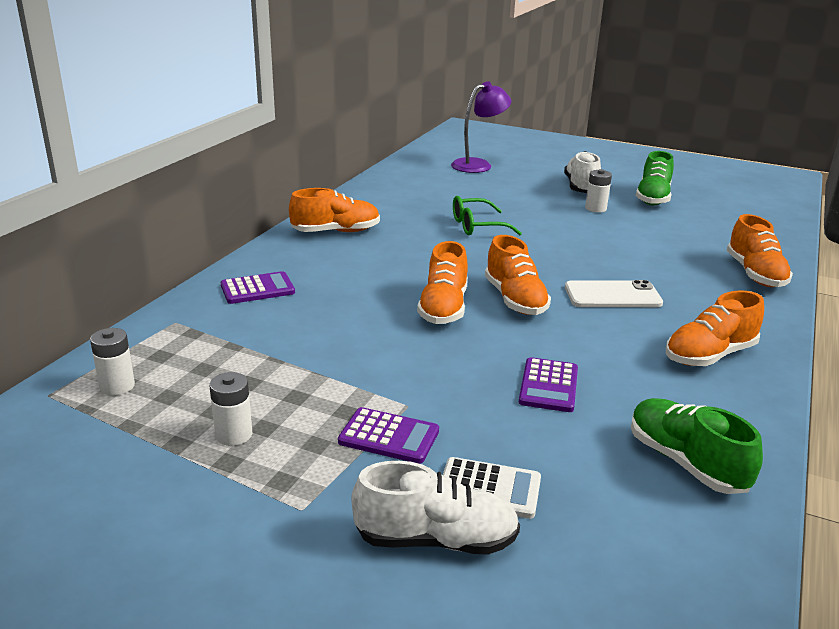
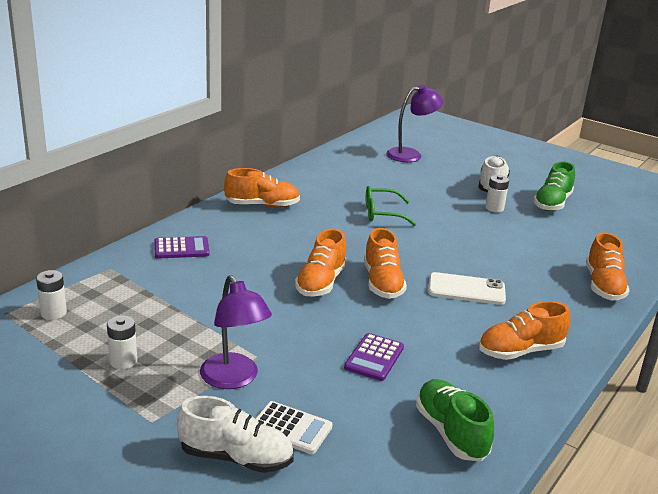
camera: 10 degrees right, 0 degrees up
purple calculator [338,407,439,464] -> purple lamp [200,275,272,389]

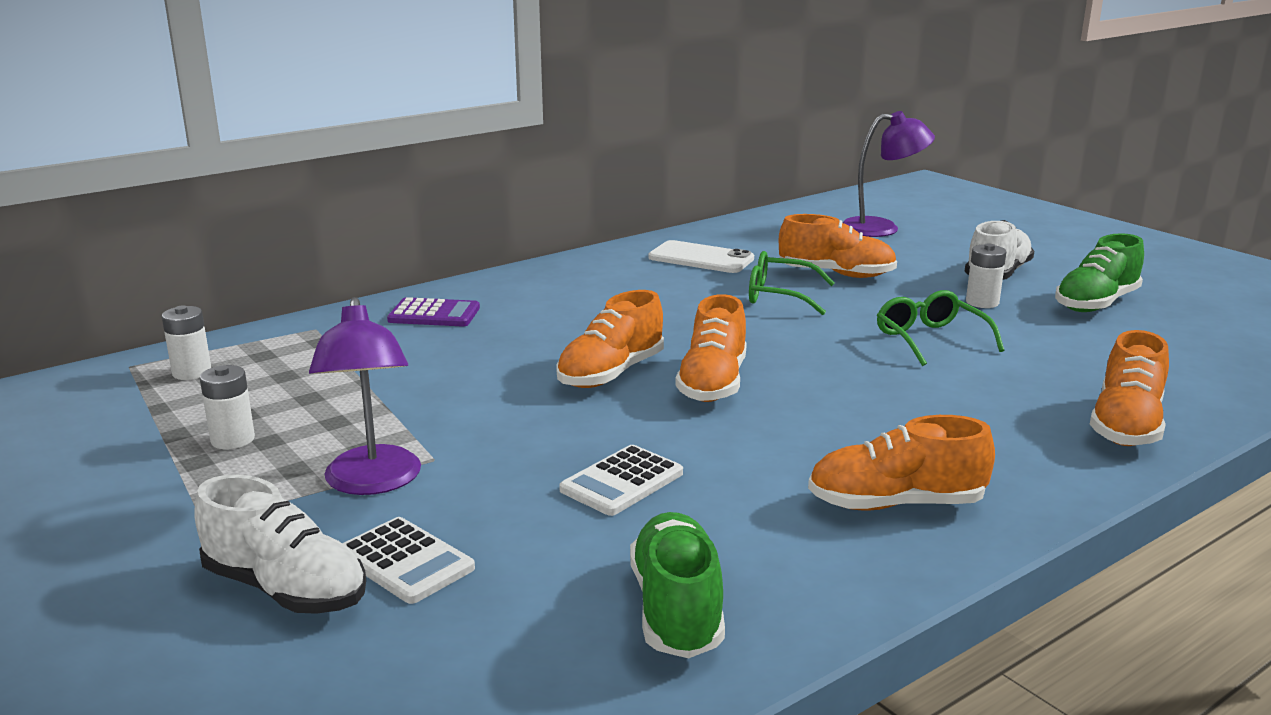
camera: 20 degrees right, 5 degrees down
orange shoe [224,168,300,208] -> orange shoe moved to [779,214,897,278]
purple calculator [344,333,404,381] -> white calculator [559,445,683,516]
white phone [428,272,506,305] -> white phone moved to [649,240,754,273]
none -> green glasses [877,290,1004,366]

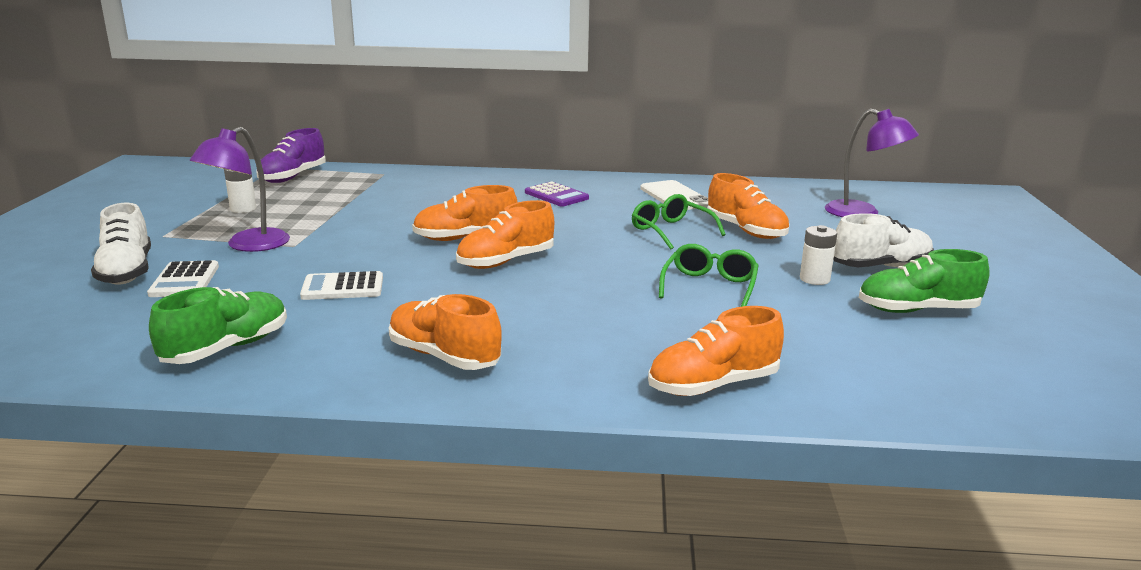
camera: 40 degrees right, 0 degrees up
white battery [162,305,211,380] -> purple shoe [256,128,326,183]
purple calculator [387,297,480,327] -> purple calculator moved to [525,181,589,207]

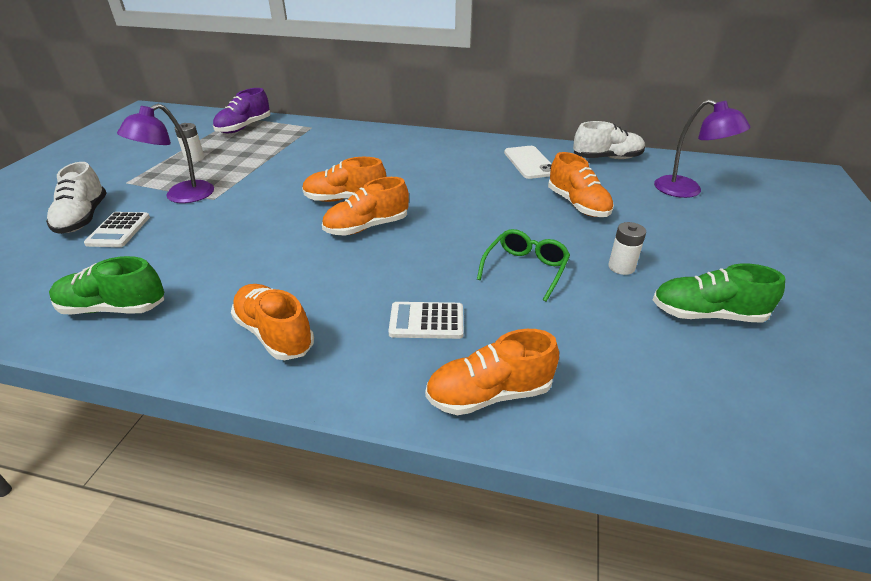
camera: 10 degrees right, 15 degrees up
green shoe [149,287,287,364] -> green shoe turned 135 degrees counterclockwise [49,256,164,315]
white calculator [300,271,383,300] -> white calculator moved to [388,302,464,339]
purple calculator [525,181,589,207] -> none
green glasses [632,194,726,250] -> none
white shoe [834,213,934,267] -> white shoe moved to [573,121,645,159]

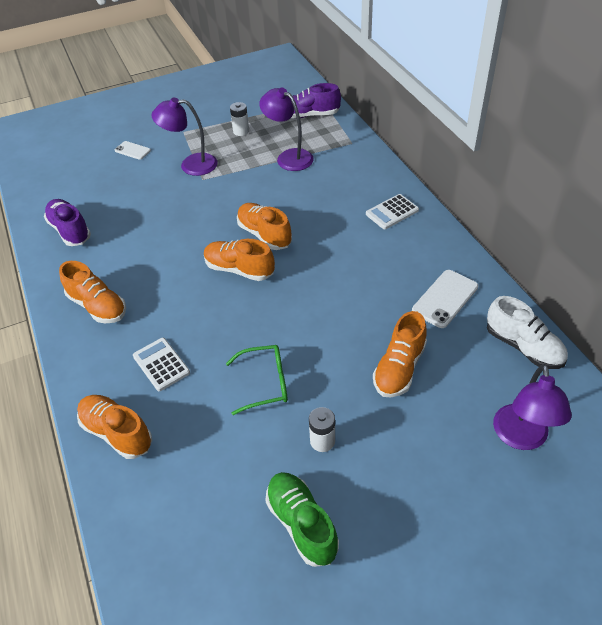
camera: 55 degrees right, 10 degrees up
white shoe [46,162,107,234] -> white phone [115,141,151,160]
green shoe [49,256,164,315] -> purple shoe [44,199,91,246]
white calculator [84,212,150,247] -> white calculator moved to [366,194,419,229]
orange shoe [231,284,314,360] -> orange shoe turned 120 degrees clockwise [59,261,126,323]
none -> purple lamp [259,88,314,171]

